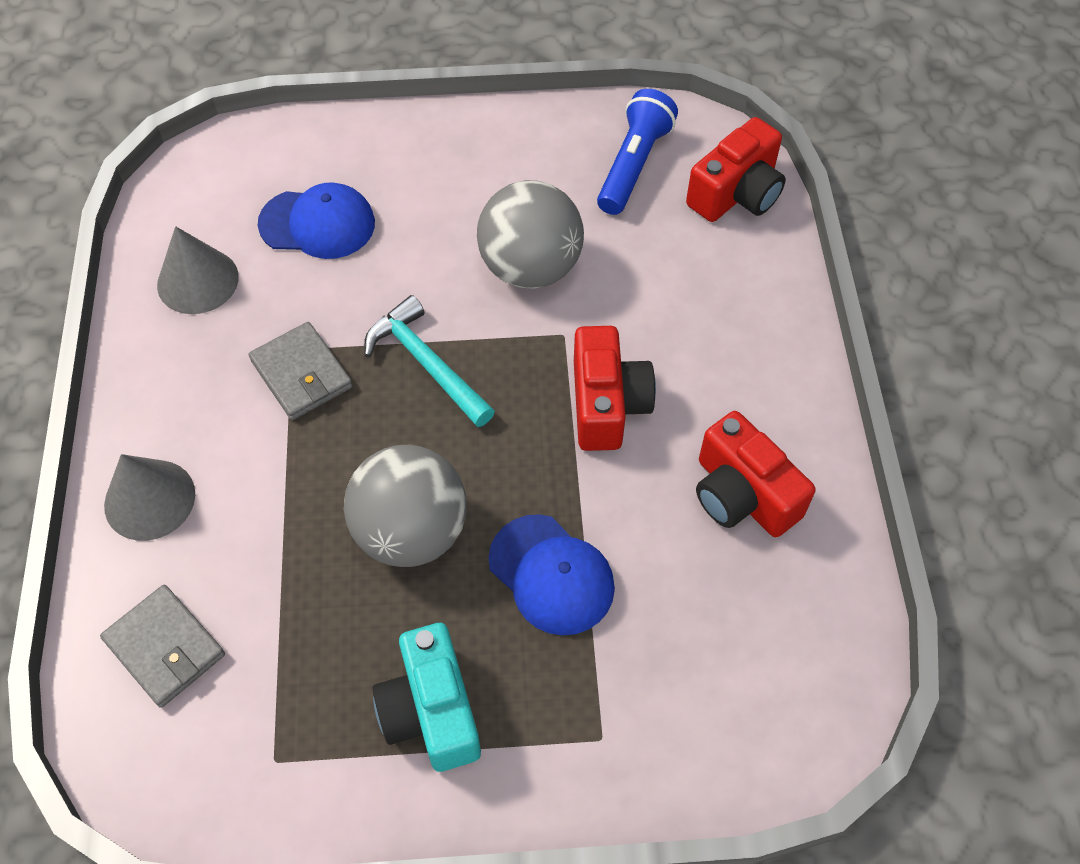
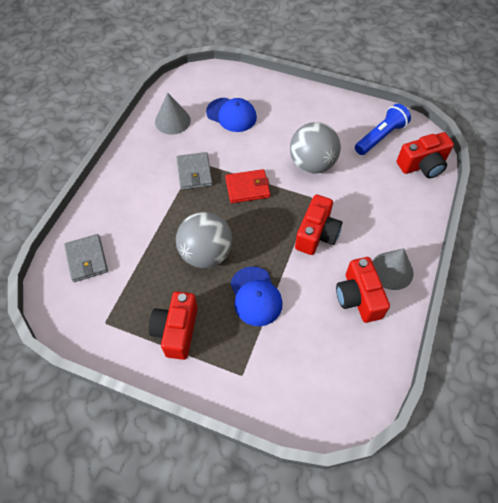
camera: 25 degrees right, 0 degrees up
grey cone [104,454,195,541] -> grey cone moved to [372,248,414,290]
turquoise hammer [364,295,495,427] -> red wallet [225,169,270,203]
turquoise camera [372,623,481,772] -> red camera [148,291,198,360]

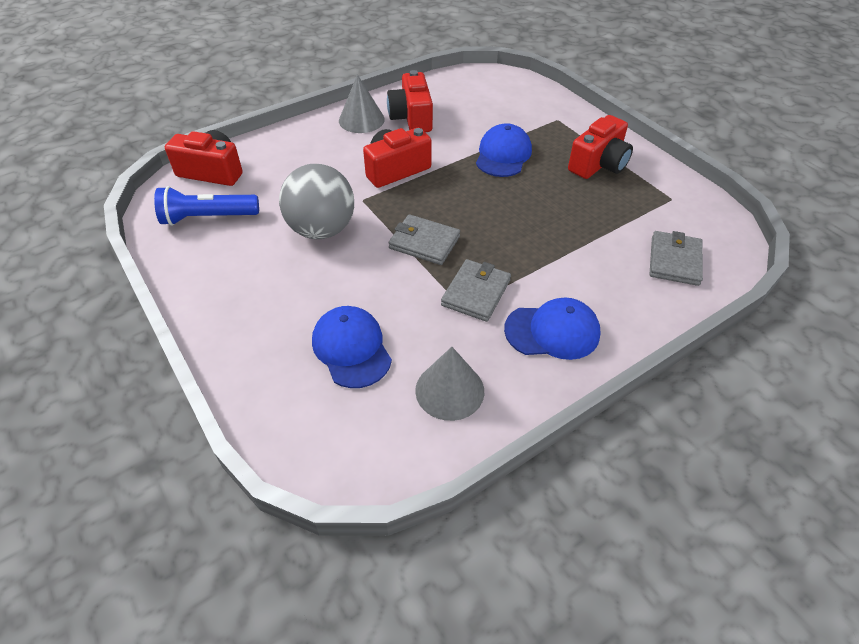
camera: 145 degrees left, 10 degrees down
grey ball [176,212,232,268] -> none
red wallet [225,169,270,203] -> grey wallet [388,214,460,265]
red camera [336,257,390,323] -> red camera turned 150 degrees clockwise [387,70,433,132]
none -> blue cap [504,297,601,360]

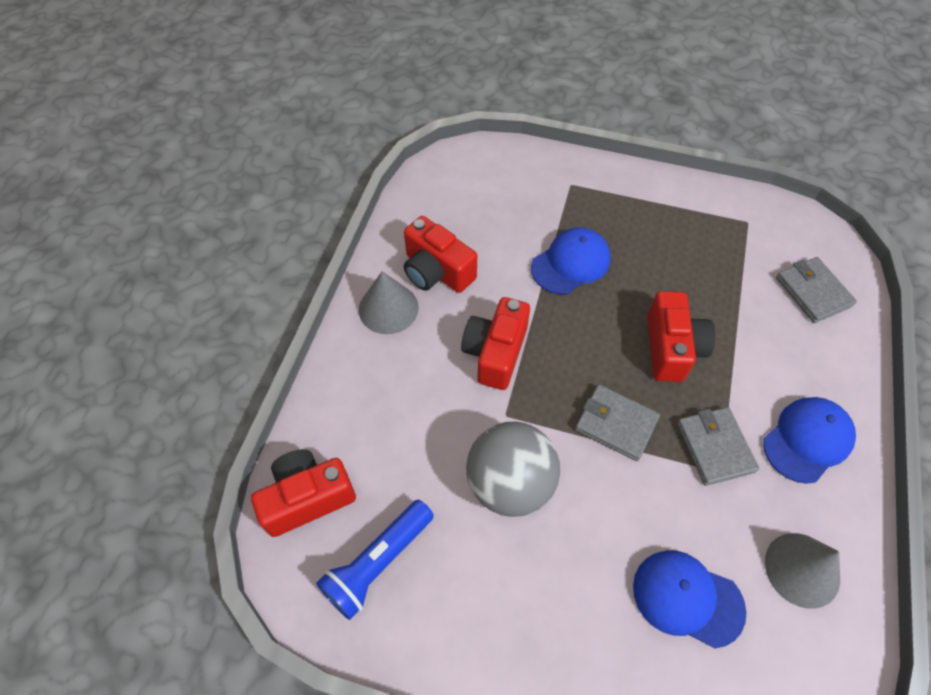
camera: 40 degrees left, 10 degrees up
grey wallet [388,214,460,265] -> grey wallet turned 45 degrees clockwise [575,385,660,461]
blue cap [476,123,532,177] -> blue cap turned 75 degrees clockwise [531,227,611,294]
red camera [568,115,633,179] -> red camera moved to [647,291,715,382]

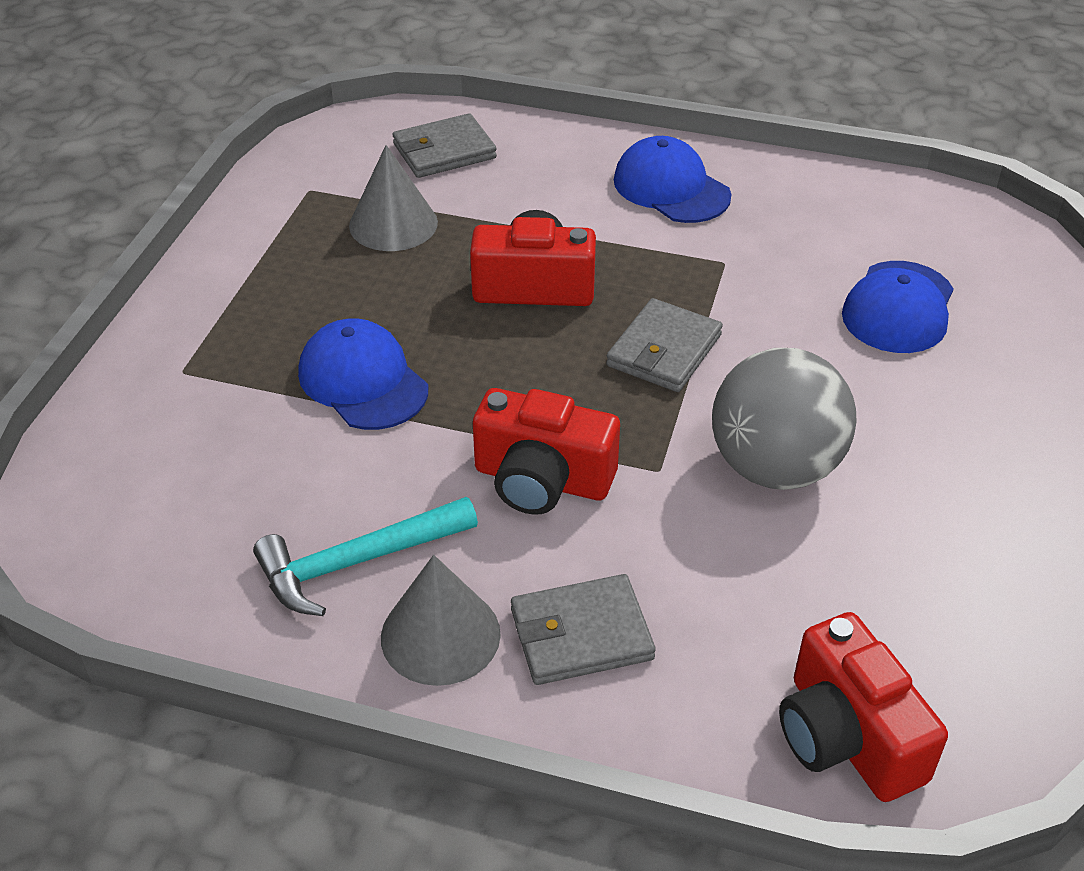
camera: 90 degrees left, 15 degrees down
blue flashlight [316,500,434,620] -> none
red camera [404,216,477,293] -> turquoise hammer [253,497,478,616]
grey wallet [677,407,759,486] -> grey wallet moved to [511,574,656,685]
grey cone [765,533,840,609] -> grey cone moved to [349,145,438,251]

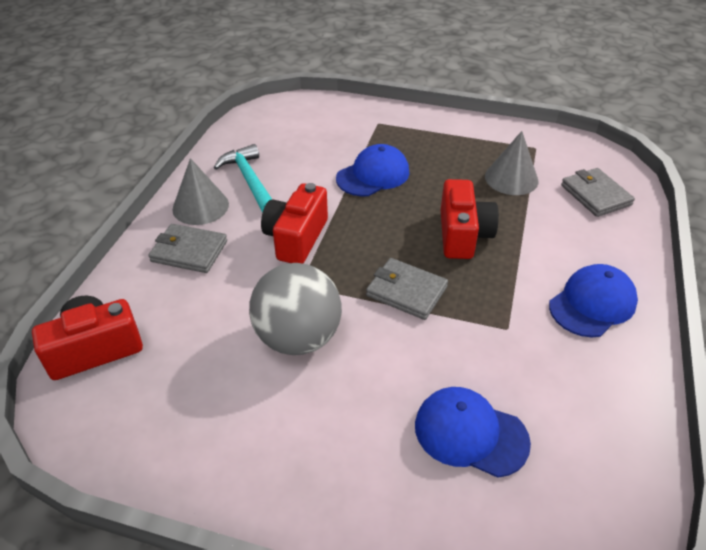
camera: 90 degrees right, 0 degrees up
grey wallet [511,574,656,685] -> grey wallet turned 60 degrees counterclockwise [149,224,227,273]

